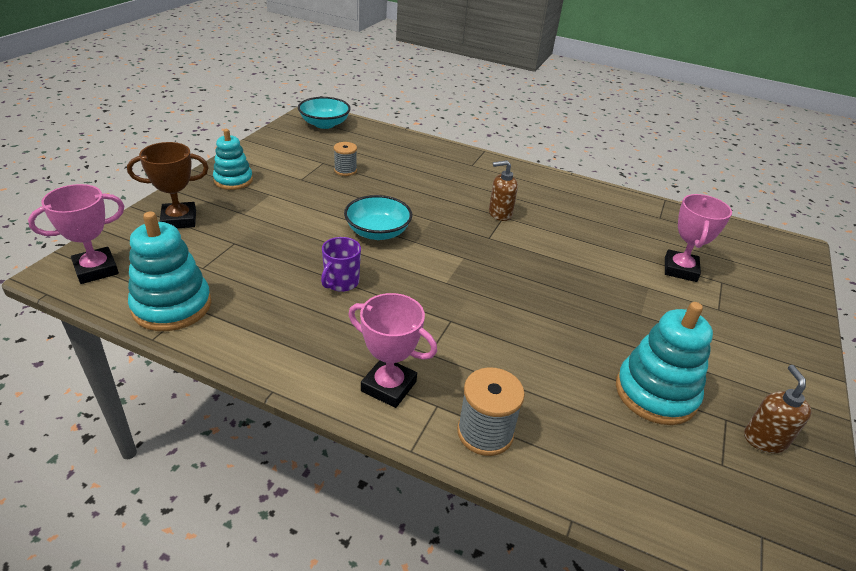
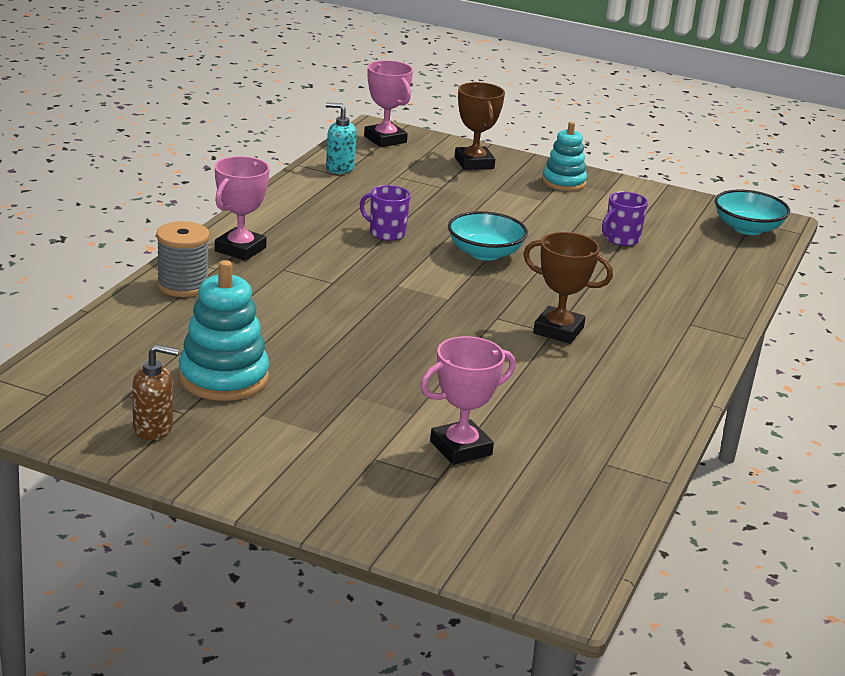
camera: 90 degrees right, 10 degrees down
turquoise stacking toy [128,212,211,331] -> turquoise soap dispenser [326,103,357,174]
grey spool [334,142,357,176] -> purple mug [602,191,648,246]
brown soap dispenser [489,160,518,221] -> brown trophy [523,232,613,344]
pink trophy [665,194,732,282] -> pink trophy turned 45 degrees counterclockwise [420,336,516,465]

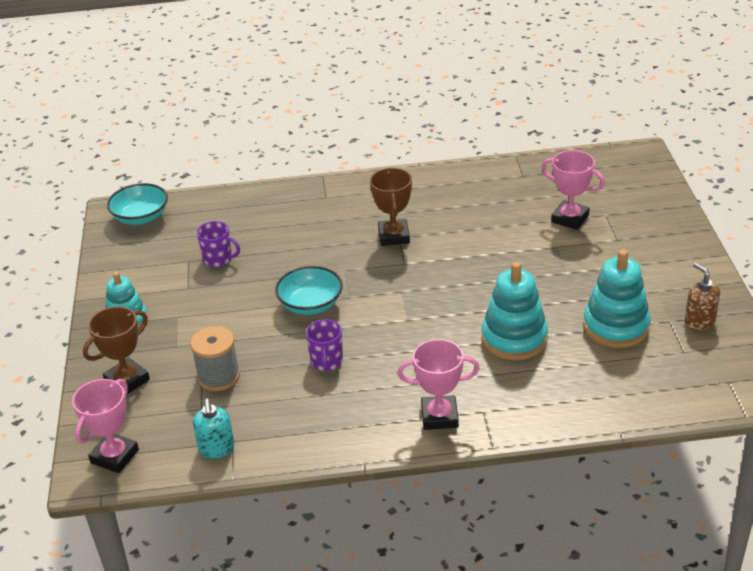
camera: 115 degrees left, 10 degrees up
grey spool [156,221,210,297] -> grey spool moved to [190,326,240,391]
none -> turquoise stacking toy [482,262,548,360]

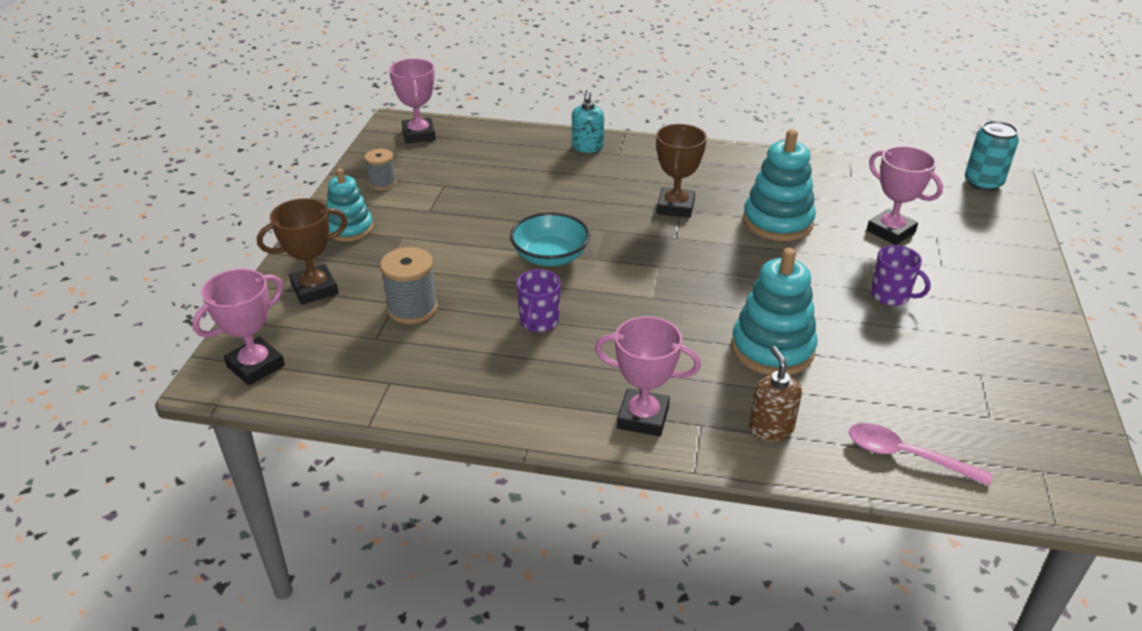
camera: 15 degrees right, 0 degrees up
turquoise bowl [107,183,168,225] -> pink trophy [389,59,436,143]
turquoise soap dispenser [193,399,235,459] -> turquoise soap dispenser moved to [572,90,604,153]
purple mug [197,221,240,267] -> purple mug moved to [871,245,931,306]
turquoise stacking toy [583,250,651,348] -> turquoise stacking toy moved to [743,129,816,241]
brown soap dispenser [684,263,720,331] -> brown soap dispenser moved to [749,346,802,442]
none -> grey spool [365,149,397,190]
none -> pink spoon [849,423,992,486]
none -> turquoise can [965,121,1019,191]

